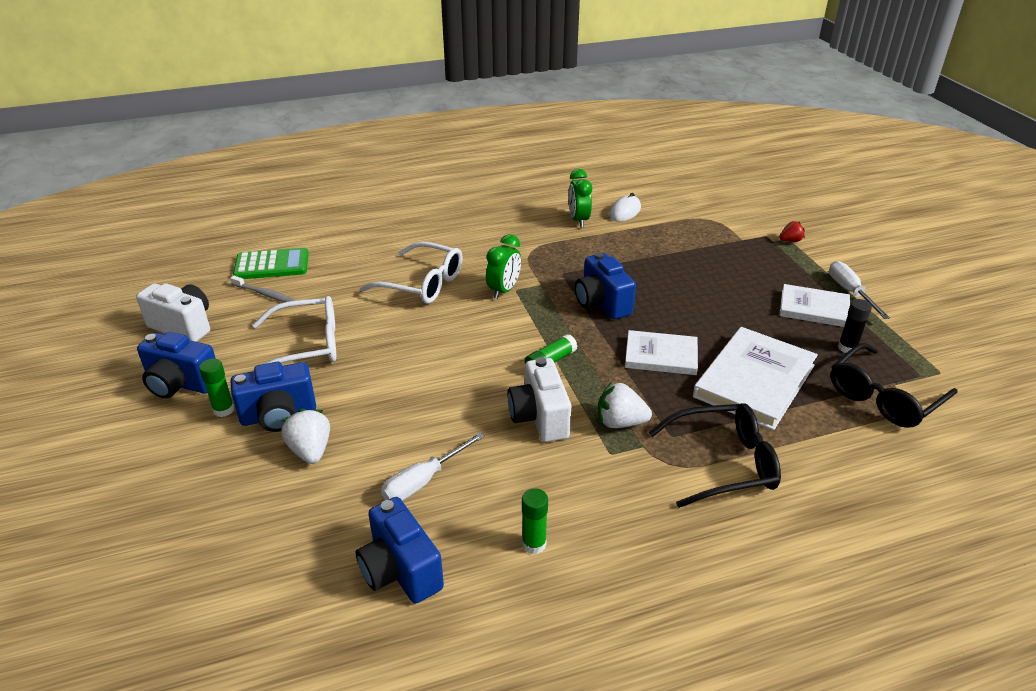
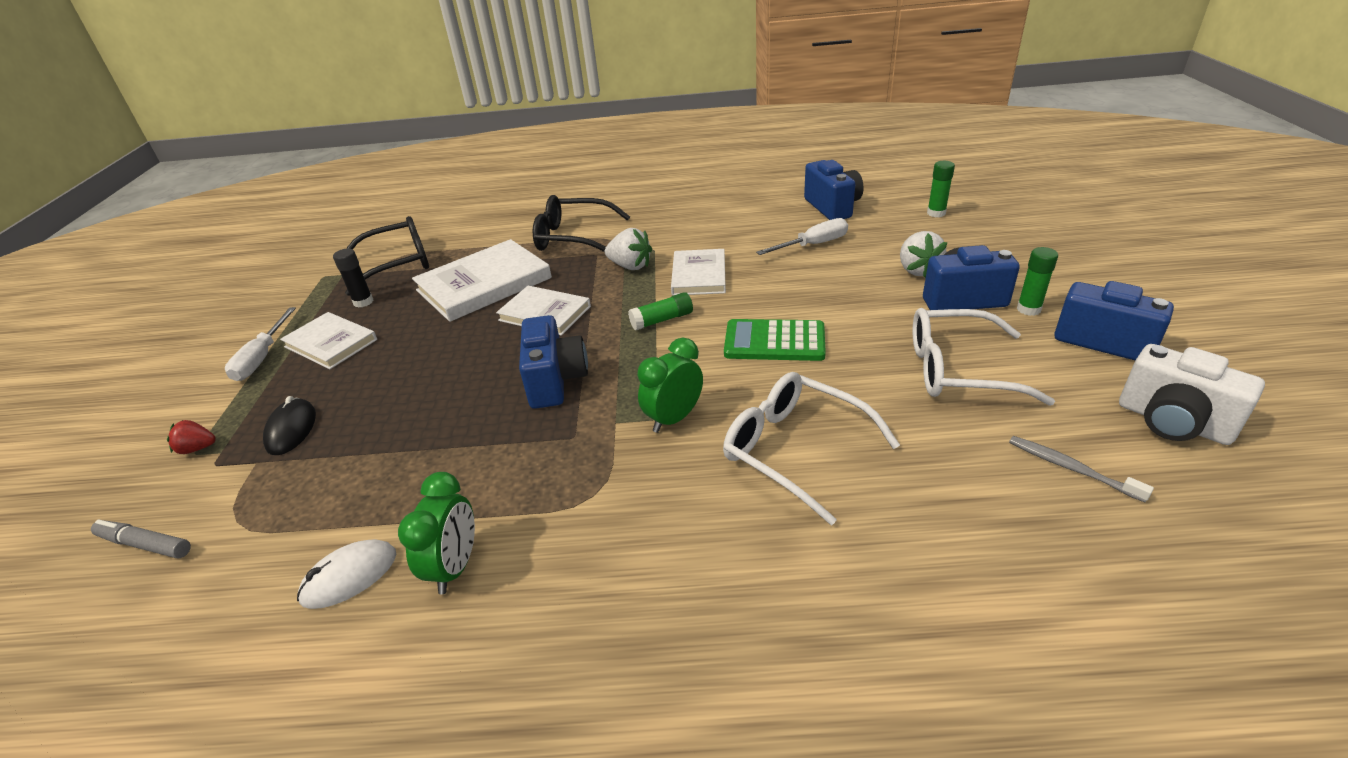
camera: 160 degrees left, 0 degrees up
green calculator [233,248,309,279] -> green calculator moved to [724,319,826,361]
white camera [507,357,571,442] -> white book [671,249,726,296]
green glue stick [522,488,548,554] -> green glue stick moved to [927,161,955,217]
none -> grey marker [91,519,191,558]
none -> black mouse [263,396,316,455]

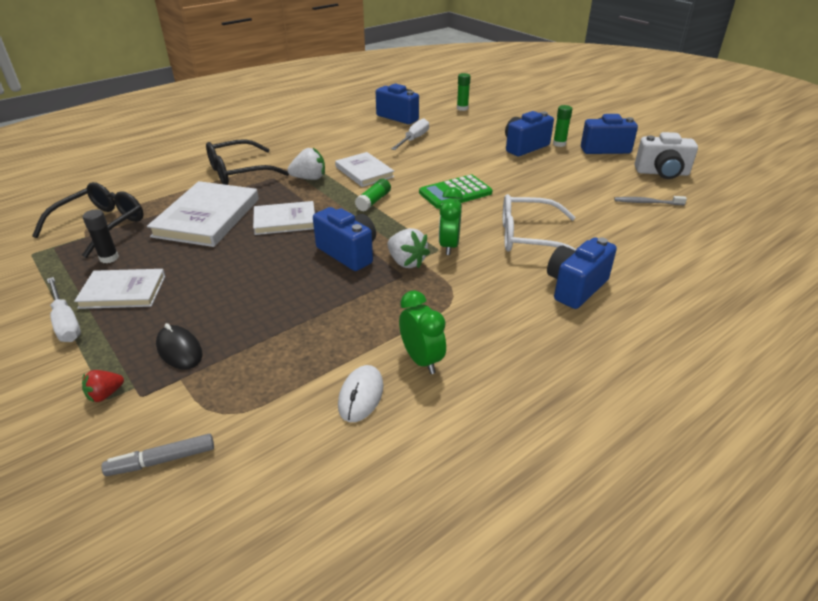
camera: 40 degrees left, 0 degrees up
white strawberry [900,231,947,278] -> white strawberry moved to [387,228,430,268]
white glasses [912,308,1055,406] -> none
none -> blue camera [547,237,617,309]

